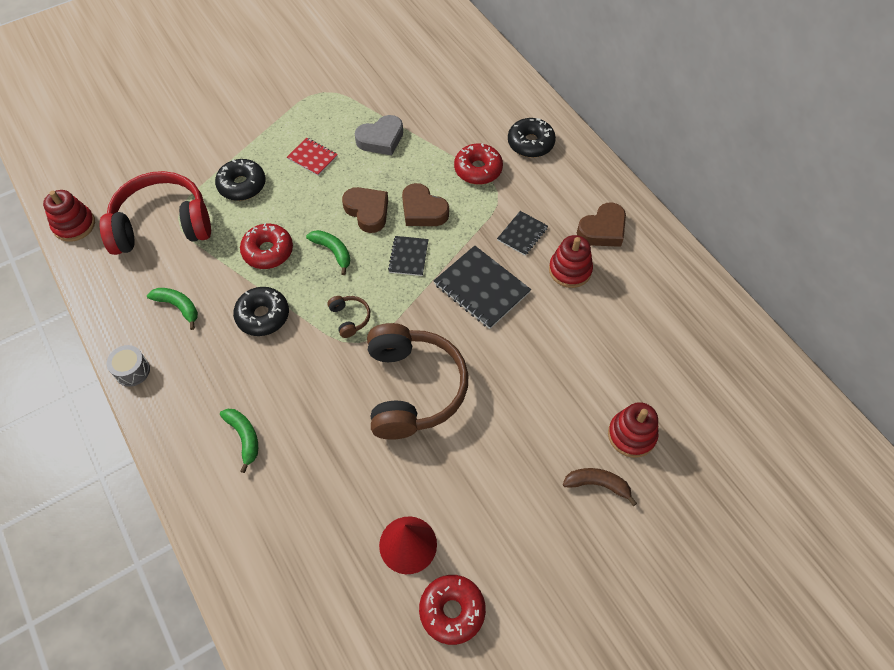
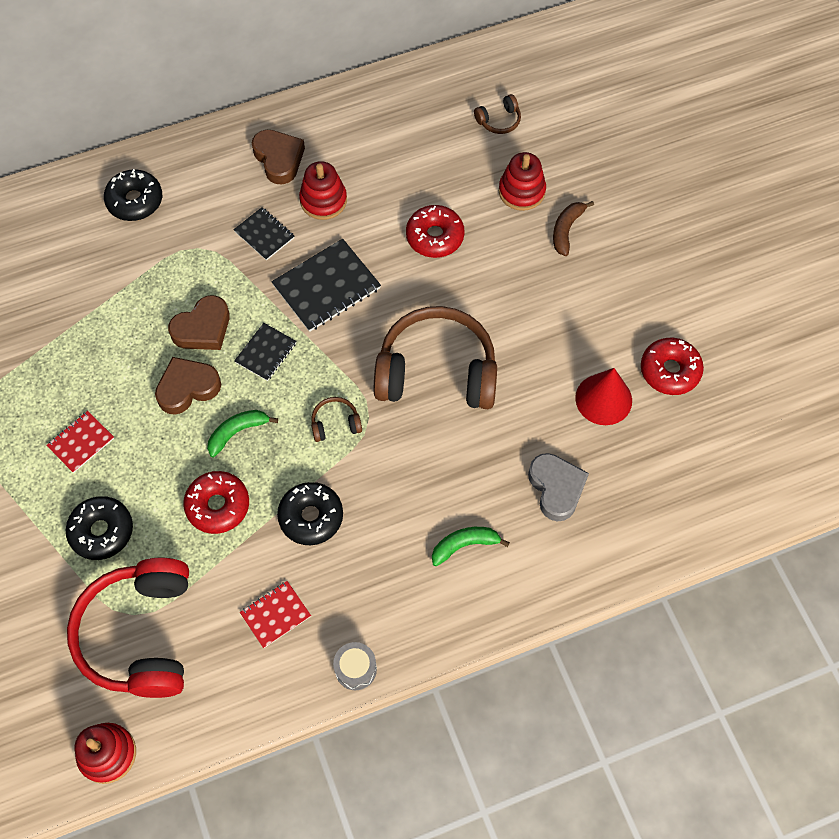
camera: 80 degrees left, 5 degrees up
green banana [147,288,198,330] -> red notebook [240,581,311,648]
grey heart [355,115,403,155] -> grey heart moved to [528,453,589,521]
black notebook [388,236,429,276] -> black notebook turned 75 degrees counterclockwise [234,323,296,381]
red donut [454,143,503,185] -> red donut moved to [406,205,465,258]
none -> brown headphones [474,94,521,134]

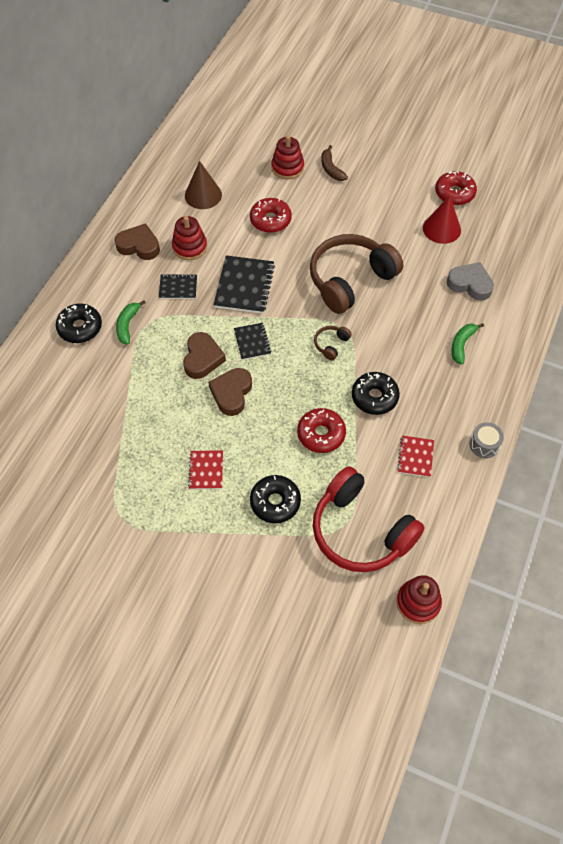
camera: 45 degrees left, 5 degrees down
green banana [207,410,278,457] -> green banana moved to [116,300,146,345]
brown headphones [474,94,521,134] -> none
none -> brown cone [185,161,222,209]

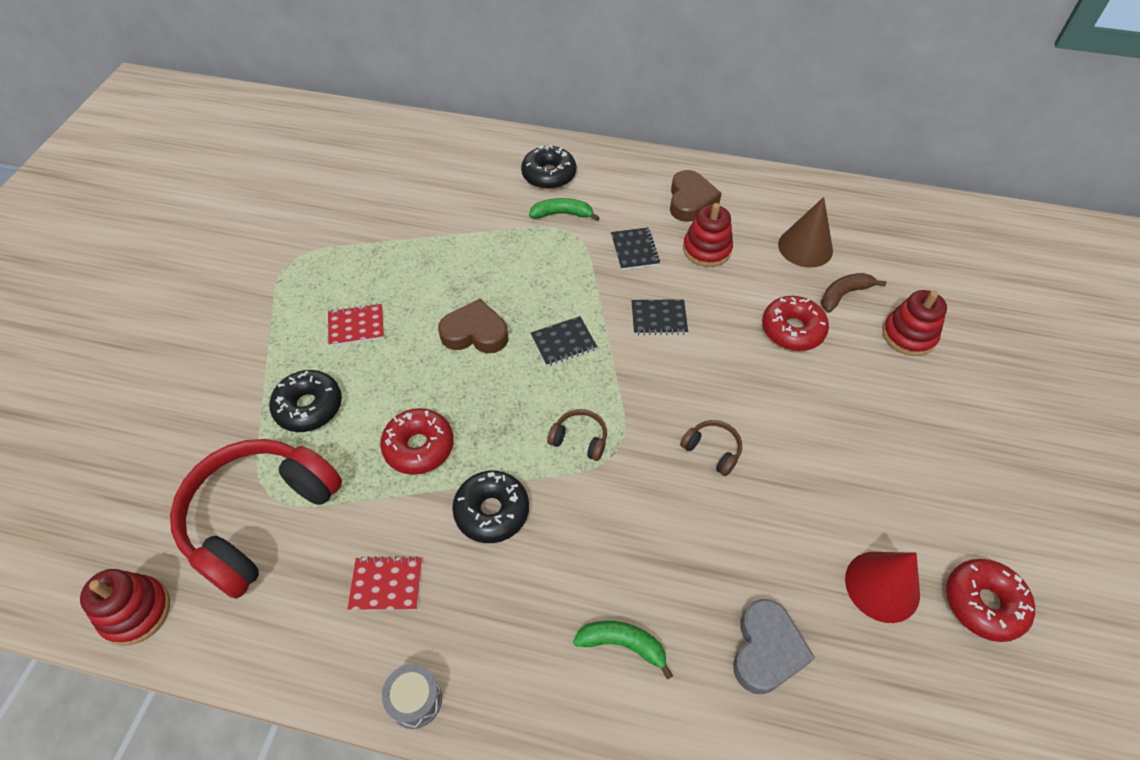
camera: 80 degrees right, 5 degrees down
brown heart [183,332,226,379] -> none
black notebook [214,255,275,314] -> black notebook [631,299,688,335], size x0.58
brown headphones [310,234,403,314] -> brown headphones [680,420,742,476], size x0.40
brown banana [321,145,348,181] -> brown banana moved to [821,273,886,313]

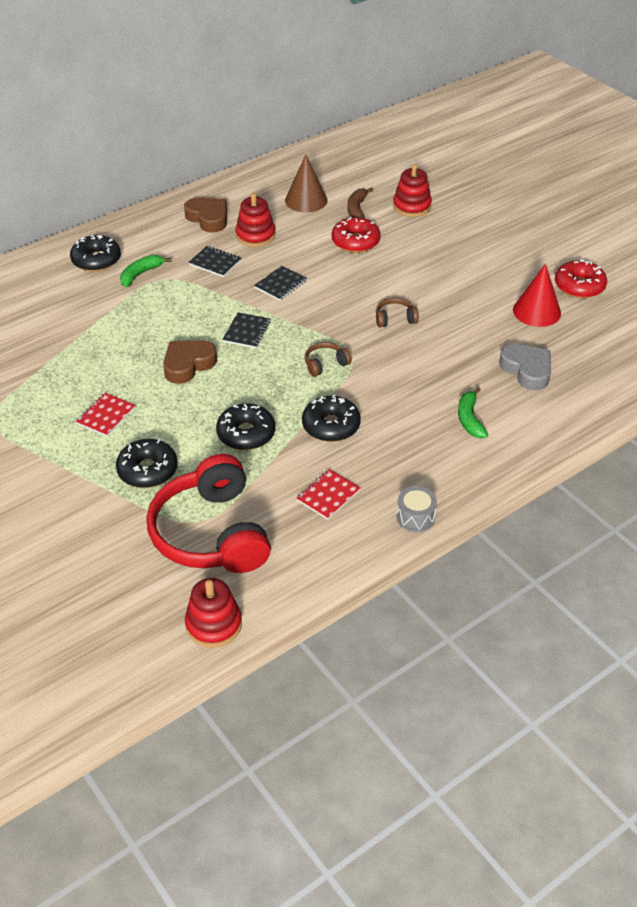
camera: 50 degrees left, 10 degrees down
red donut [380,408,454,475] -> black donut [216,403,275,450]
green banana [573,621,673,679] -> green banana turned 60 degrees counterclockwise [458,387,488,438]

